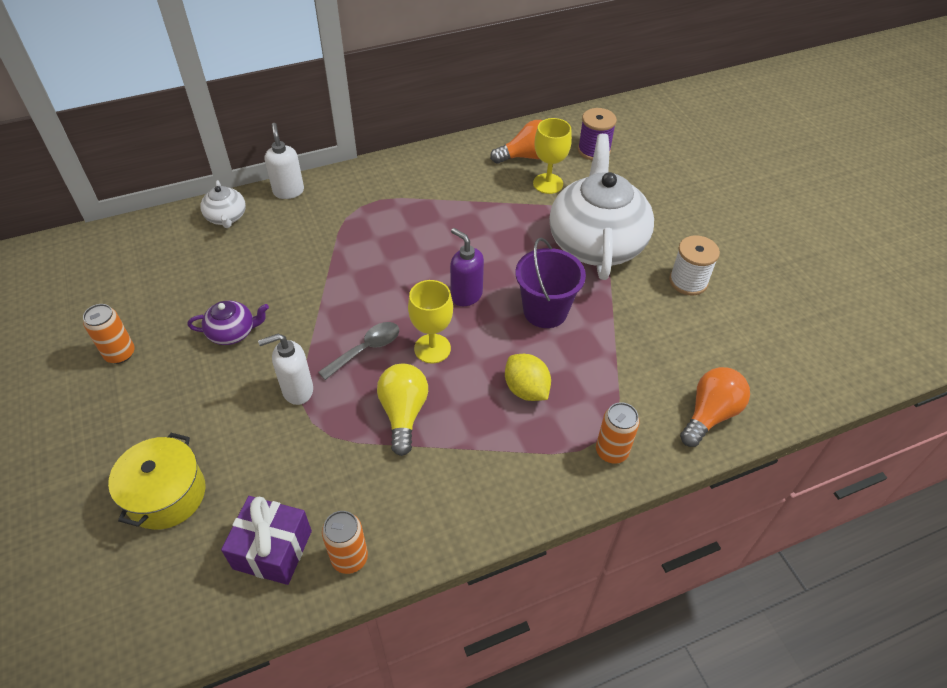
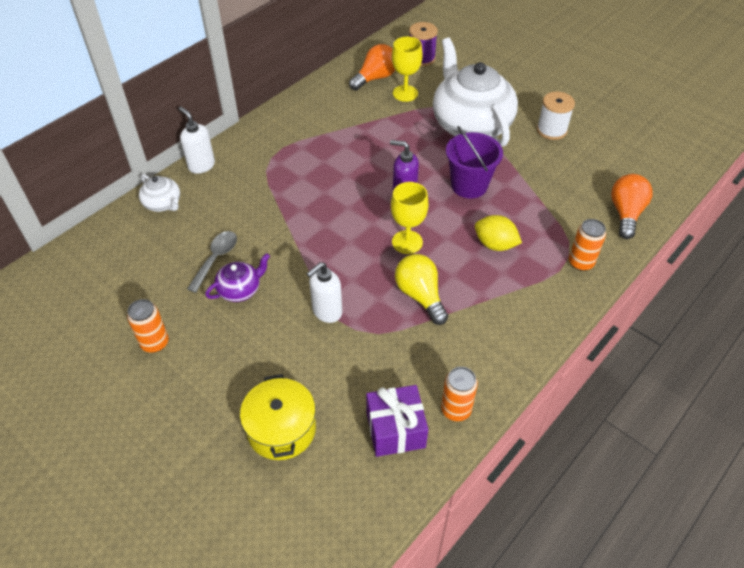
camera: 25 degrees left, 0 degrees up
grey spoon [318,322,399,380] -> grey spoon moved to [187,231,237,293]

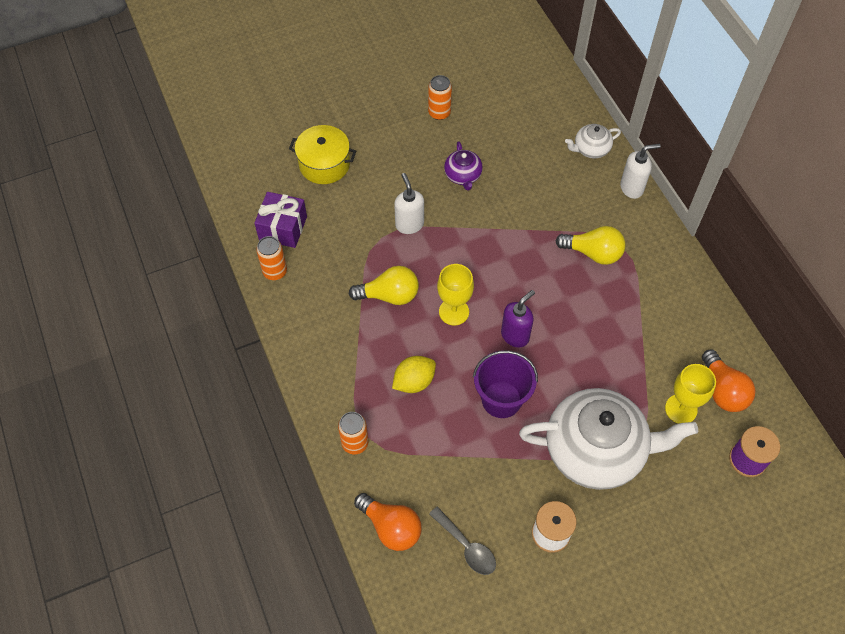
camera: 115 degrees right, 10 degrees up
grey spoon [187,231,237,293] -> grey spoon moved to [429,507,496,575]
none -> yellow light bulb [555,226,626,265]

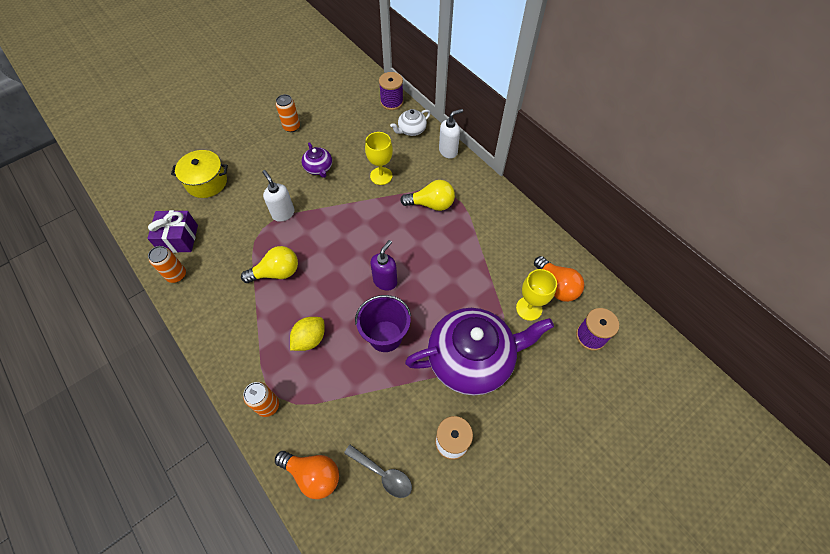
camera: 15 degrees left, 0 degrees up
yellow goblet [437,264,474,325] -> yellow goblet moved to [365,132,393,185]
white teapot [519,388,698,490] -> purple teapot [405,308,554,396]
none -> purple spool [379,72,404,110]

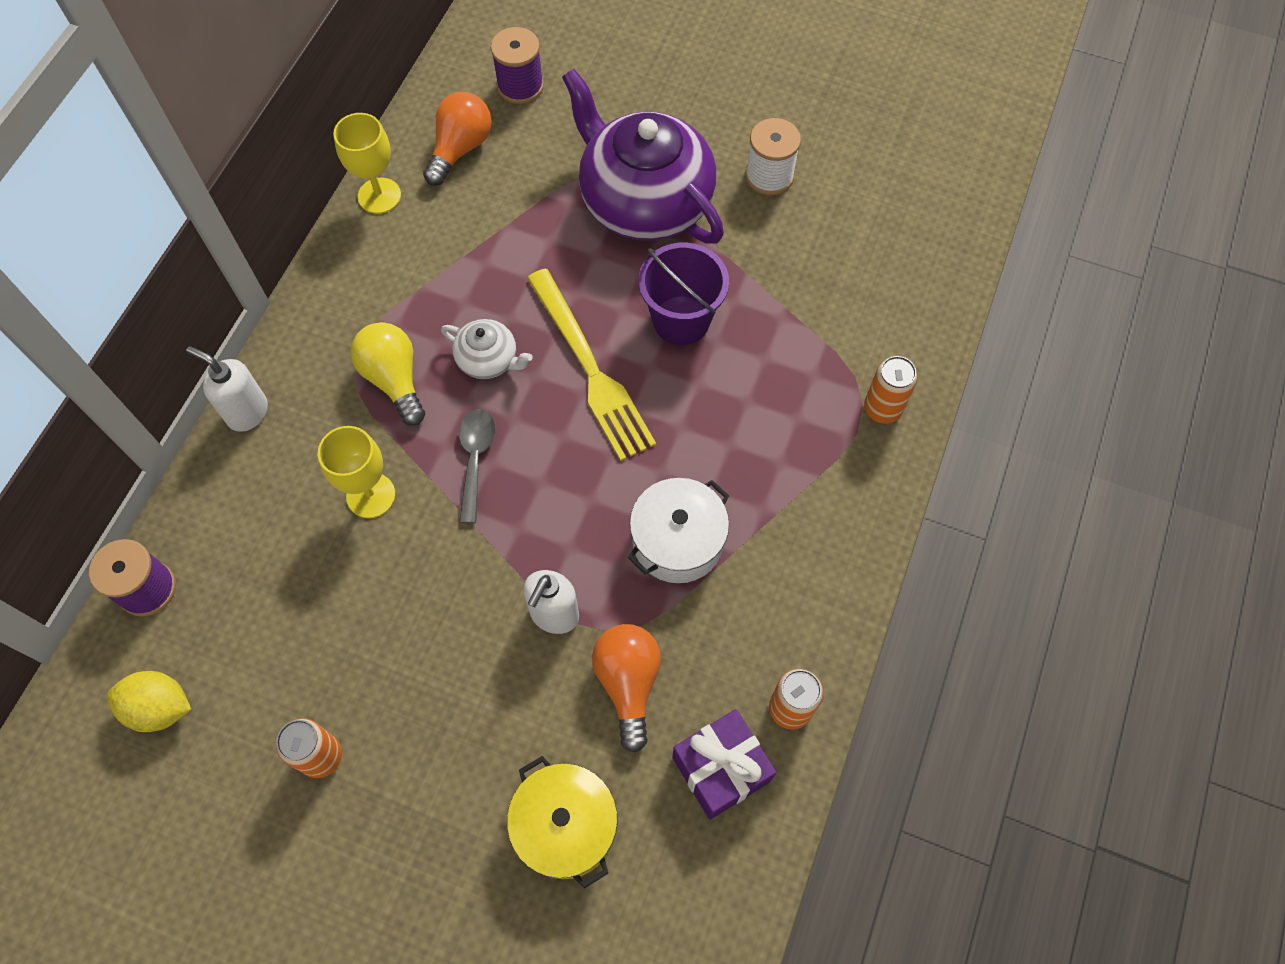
camera: 120 degrees left, 5 degrees up
yellow light bulb [241,246,298,283] -> white pot [628,478,729,583]
orange light bulb [275,451,339,499] -> orange light bulb moved to [592,624,661,753]
yellow lemon [290,317,325,351] -> yellow lemon moved to [107,671,191,732]
purple teapot [302,142,332,178] -> none
grey spoon [344,445,412,498] -> grey spoon moved to [459,409,496,523]
purple soap dispenser [370,240,397,291] -> yellow fork [527,269,656,461]
white teapot [390,109,431,136] -> white teapot moved to [441,319,533,379]
yellow goblet [516,269,557,321] -> yellow goblet moved to [333,113,401,214]

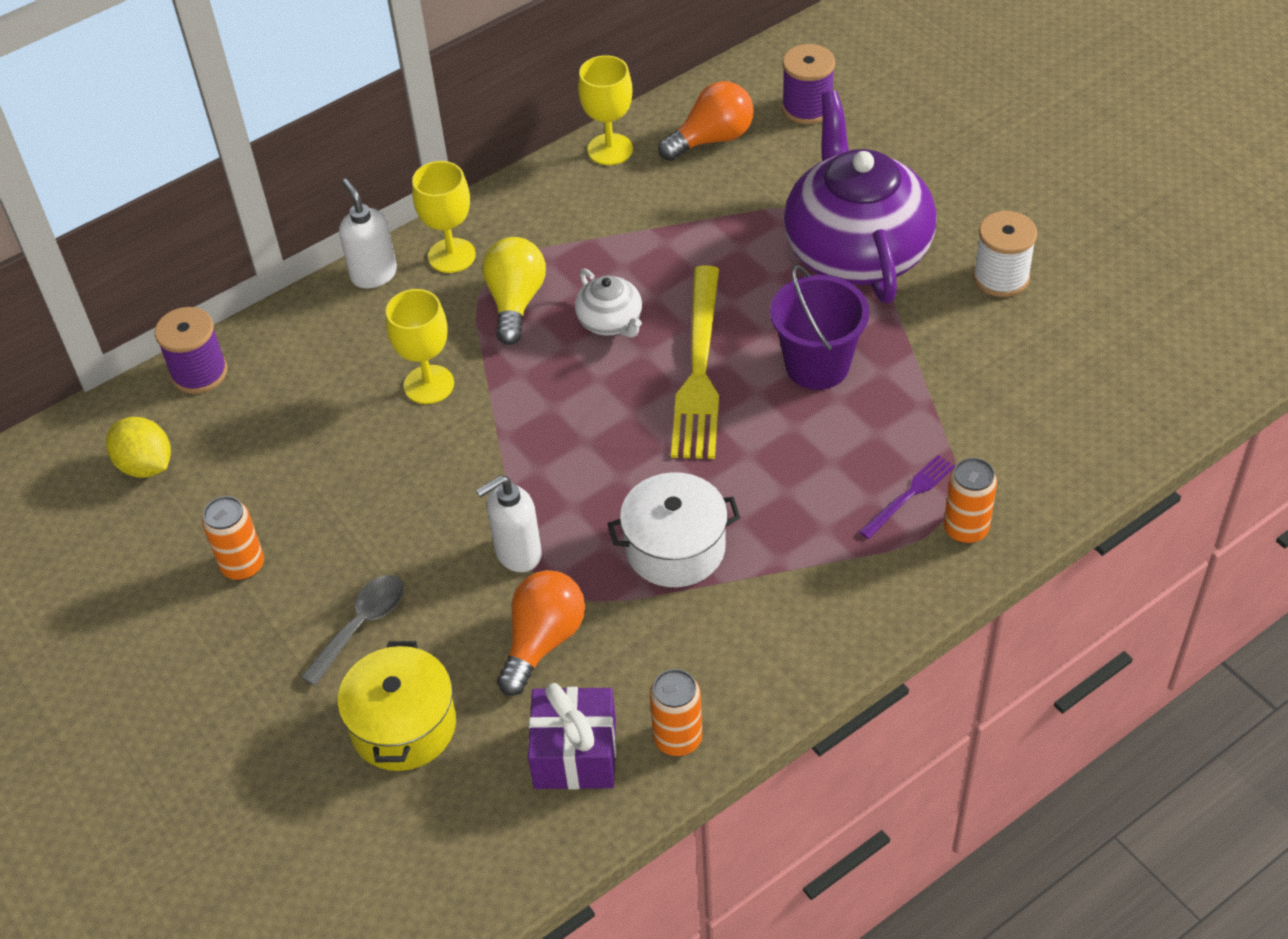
camera: 35 degrees right, 15 degrees down
grey spoon [459,409,496,523] -> grey spoon moved to [301,575,404,686]
none -> yellow goblet [412,161,476,273]
none -> purple fork [859,455,955,539]

